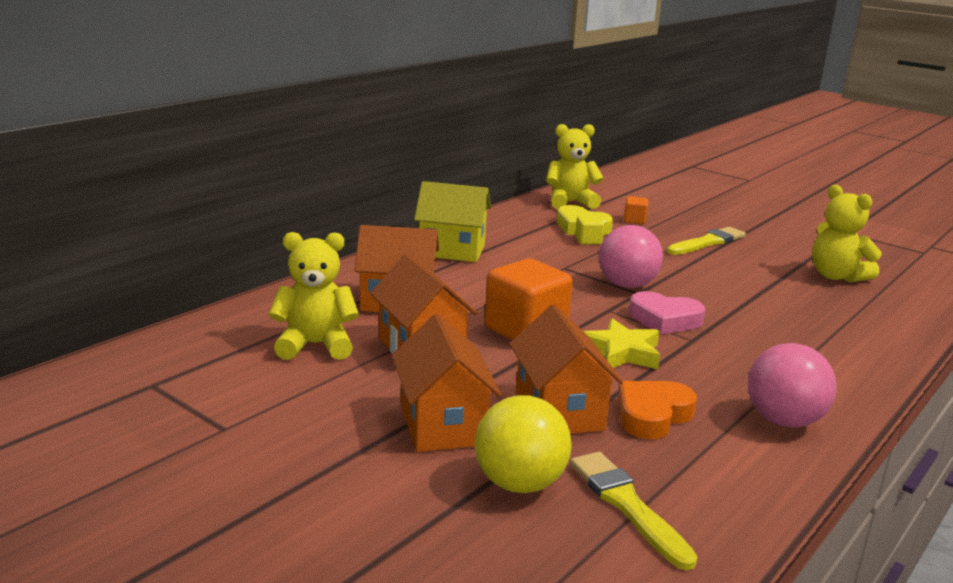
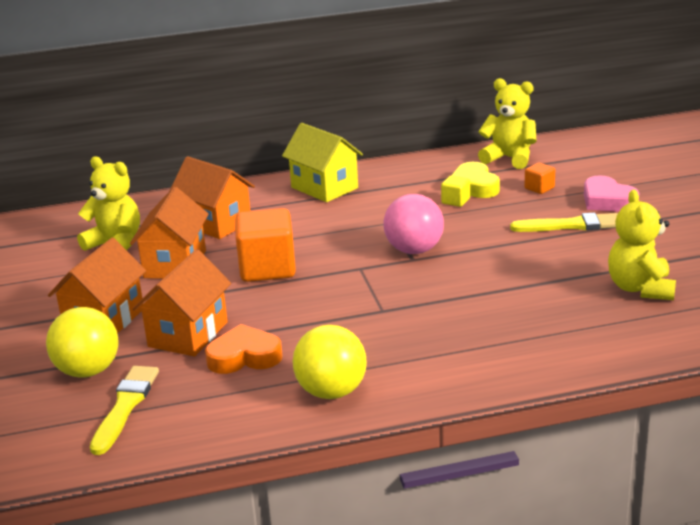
camera: 40 degrees right, 5 degrees up
yellow star [583,318,660,369] -> none
pink heart [629,291,705,335] -> pink heart moved to [584,175,639,212]
pink ball [748,343,836,428] -> yellow ball [293,325,367,399]

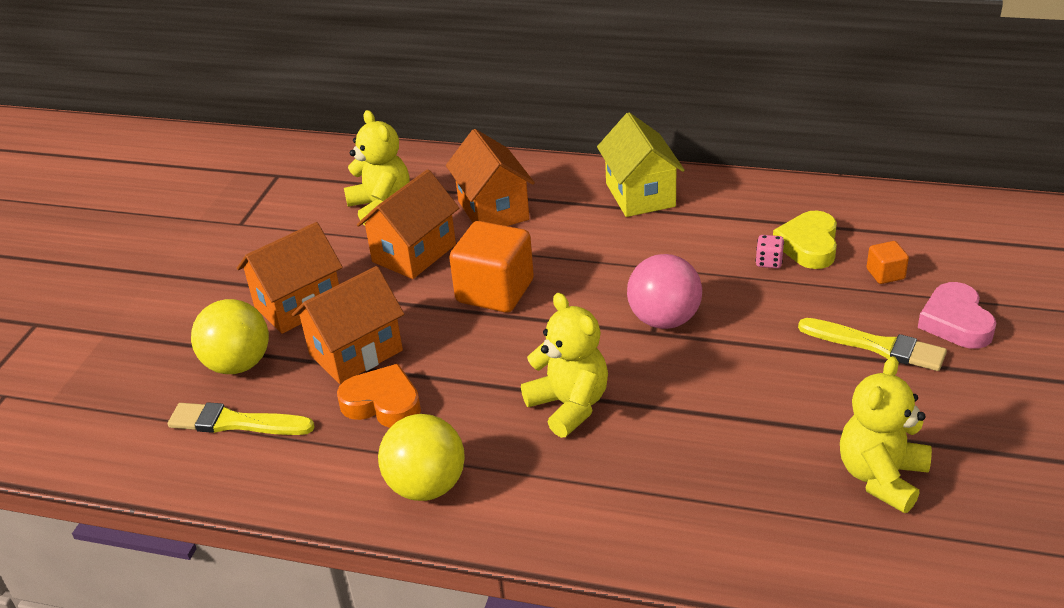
camera: 30 degrees right, 10 degrees up
yellow brush [90,366,159,455] -> yellow brush turned 120 degrees counterclockwise [168,402,315,435]
yellow cube [441,175,470,207] -> pink dice [756,235,784,268]
yellow teddy bear [478,78,536,169] -> yellow teddy bear moved to [521,293,608,438]

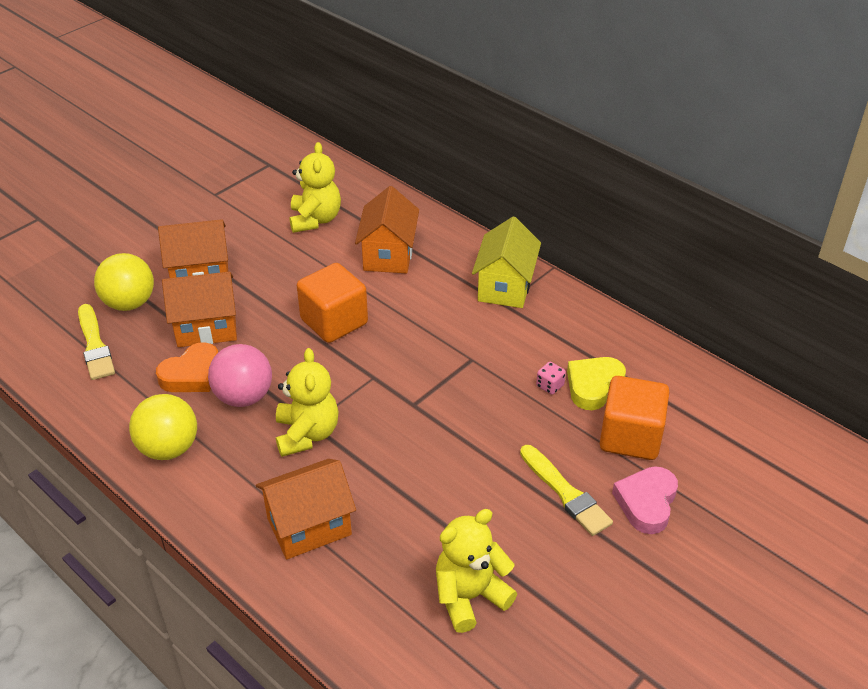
camera: 25 degrees right, 5 degrees up
yellow brush [168,402,315,435] -> yellow brush turned 150 degrees counterclockwise [78,304,115,380]
orange heart [337,364,421,428] -> orange heart turned 90 degrees clockwise [156,342,218,392]
orange house [357,169,459,279] -> orange house moved to [256,459,356,559]
pink ball [627,254,702,329] -> pink ball moved to [208,344,272,407]
orange cube [867,241,909,284] -> orange cube [600,376,669,460], size x2.15

